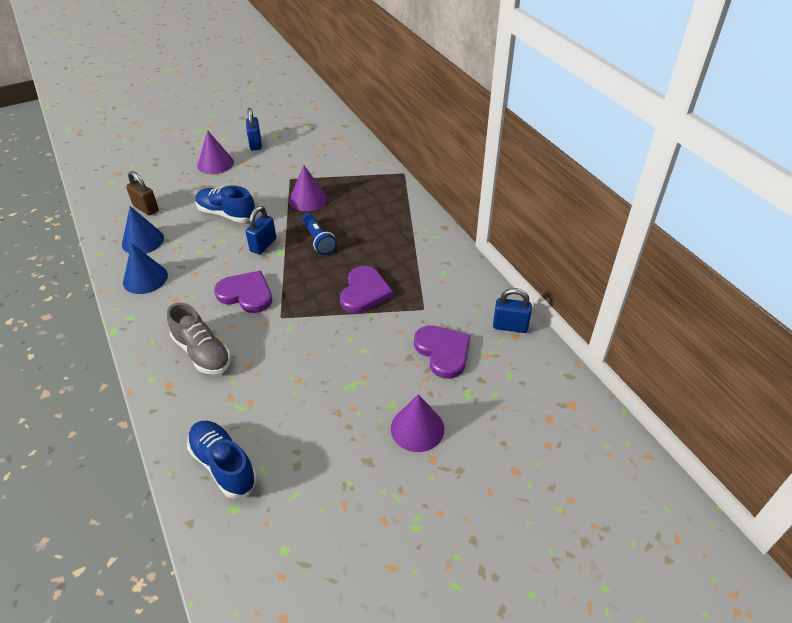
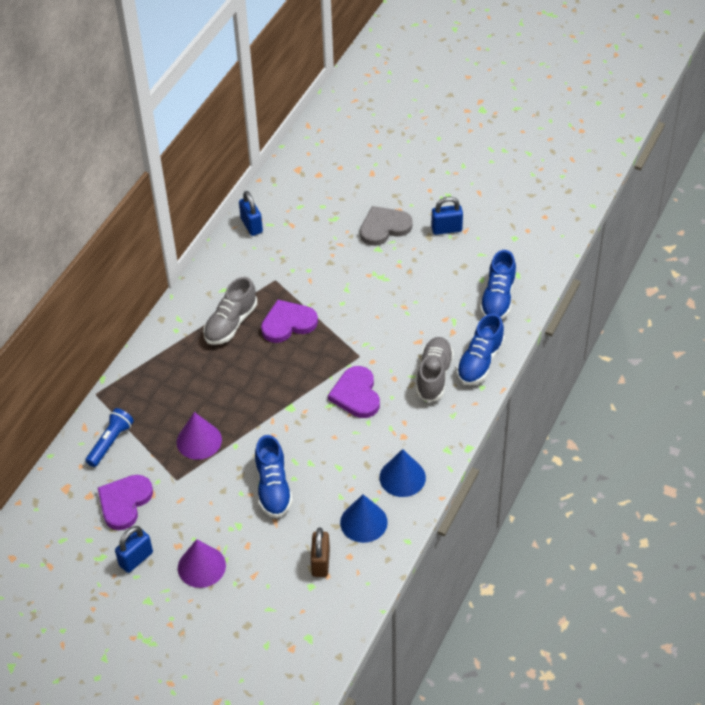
camera: 125 degrees left, 5 degrees up
blue padlock [246,206,276,254] -> blue padlock moved to [431,197,463,235]
blue flashlight [302,213,337,255] -> blue flashlight moved to [85,408,134,467]
purple cone [390,394,444,452] -> grey heart [360,206,413,246]
purple heart [414,325,471,379] -> purple heart moved to [98,475,153,530]
none -> grey shoe [203,277,257,345]
none -> blue shoe [456,313,505,385]

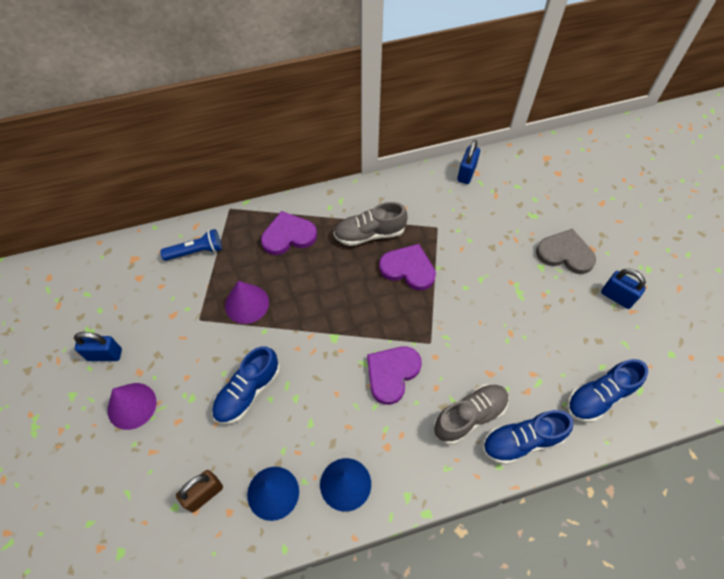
camera: 45 degrees right, 10 degrees up
purple heart [98,475,153,530] -> purple heart moved to [261,211,317,255]

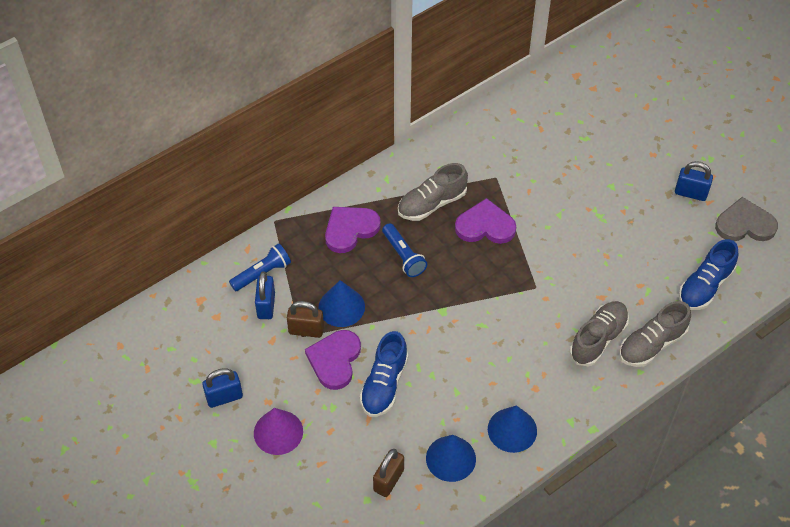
camera: 20 degrees left, 5 degrees down
purple cone [225,281,269,324] -> blue cone [318,280,365,327]
purple heart [367,347,422,405] -> purple heart moved to [305,330,361,390]
blue padlock [457,140,480,184] -> blue padlock moved to [255,271,275,319]
blue shoe [482,410,574,465] -> grey shoe [619,301,691,367]
grey heart [536,229,596,274] -> grey heart moved to [715,197,778,241]
none -> brown padlock [287,301,324,338]
none -> blue flashlight [382,223,427,277]

